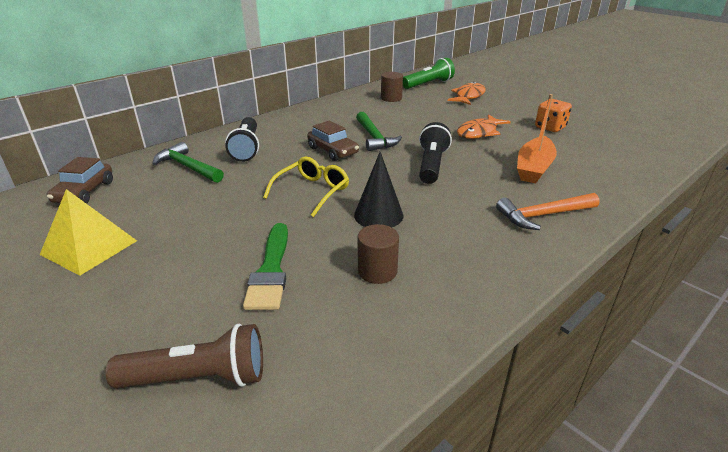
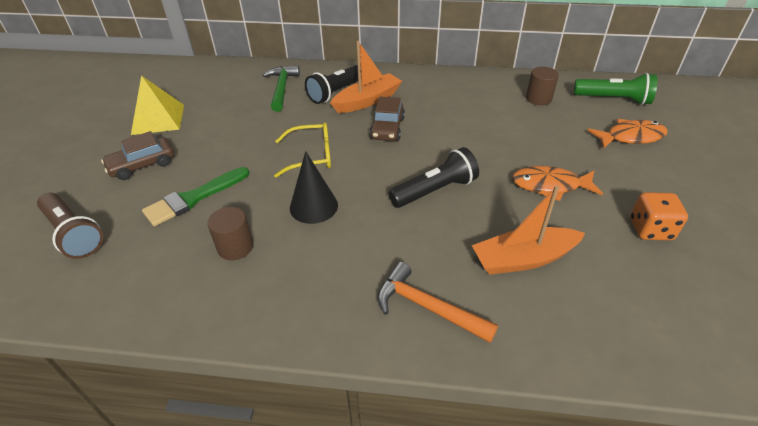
camera: 50 degrees right, 10 degrees up
brown car [47,157,113,204] -> brown car moved to [101,131,174,180]
green hammer [356,112,402,151] -> none
none -> orange boat [330,41,402,113]

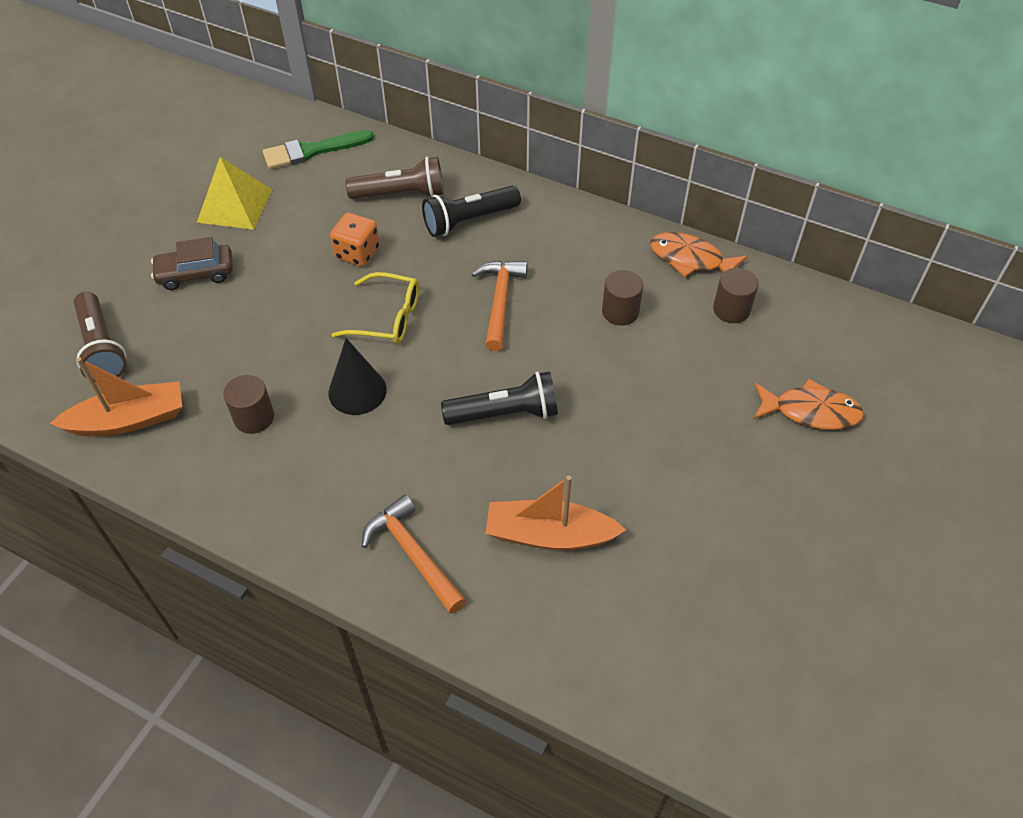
camera: 20 degrees right, 10 degrees up
green brush [142,167,249,226] -> green brush moved to [263,130,374,169]
green hammer [263,65,300,112] -> brown flashlight [345,157,444,199]
orange boat [330,41,402,113] -> orange boat moved to [50,357,182,436]
brown car [369,97,405,141] -> orange hammer [472,261,527,351]
orange fish [512,166,603,201] -> orange fish moved to [650,232,748,277]
green flashlight [574,73,657,105] -> none
orange dice [630,192,688,240] -> orange dice moved to [330,213,380,266]
none -> brown cylinder [602,270,643,326]

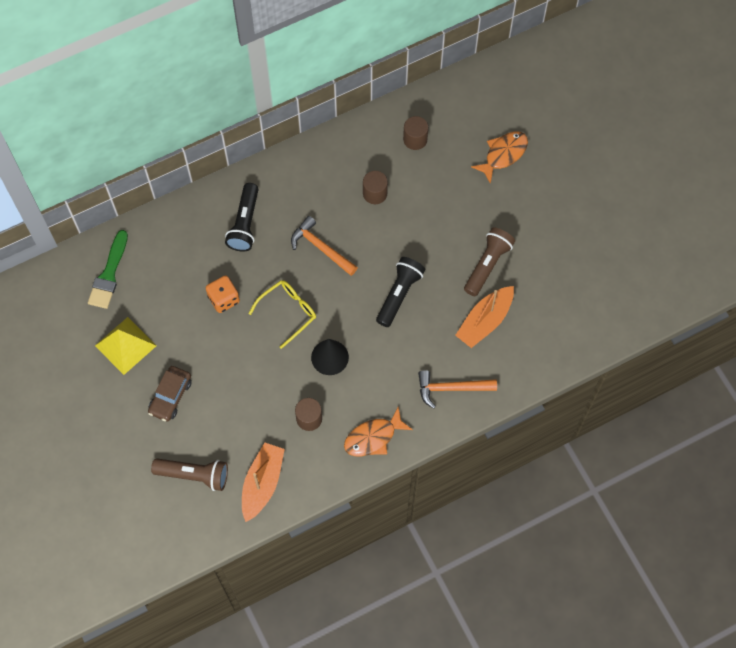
camera: 55 degrees left, 15 degrees up
brown flashlight [345,157,444,199] -> brown flashlight moved to [464,227,515,296]
orange fish [650,232,748,277] -> orange fish moved to [344,406,413,456]

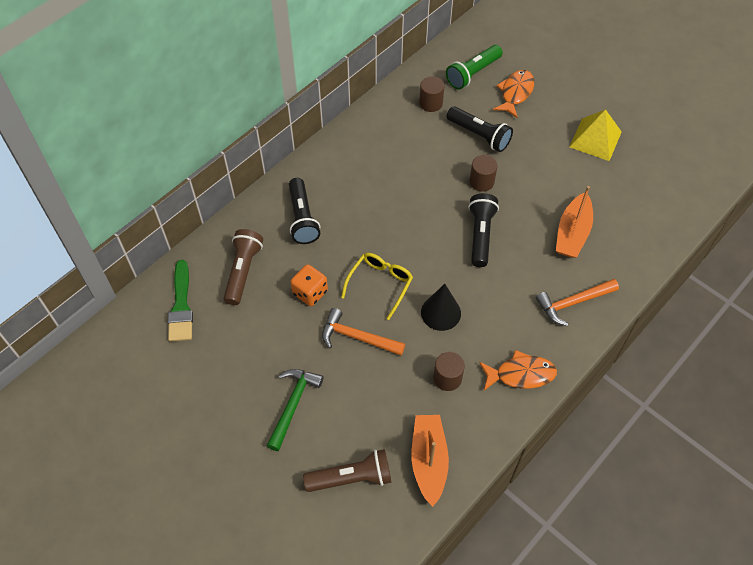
camera: 20 degrees left, 10 degrees down
yellow pyramid [95,317,156,375] -> yellow pyramid moved to [569,109,622,161]
brown car [148,366,192,422] -> green hammer [267,369,324,451]
orange hammer [291,216,358,276] -> orange hammer moved to [322,308,405,355]
orange fish [344,406,413,456] -> orange fish turned 135 degrees counterclockwise [479,350,557,391]
brown cylinder [363,171,388,204] -> brown cylinder moved to [469,155,498,192]
brown flashlight [464,227,515,296] -> brown flashlight moved to [224,229,263,305]
none -> green flashlight [446,45,503,89]
none -> black flashlight [447,106,513,152]

